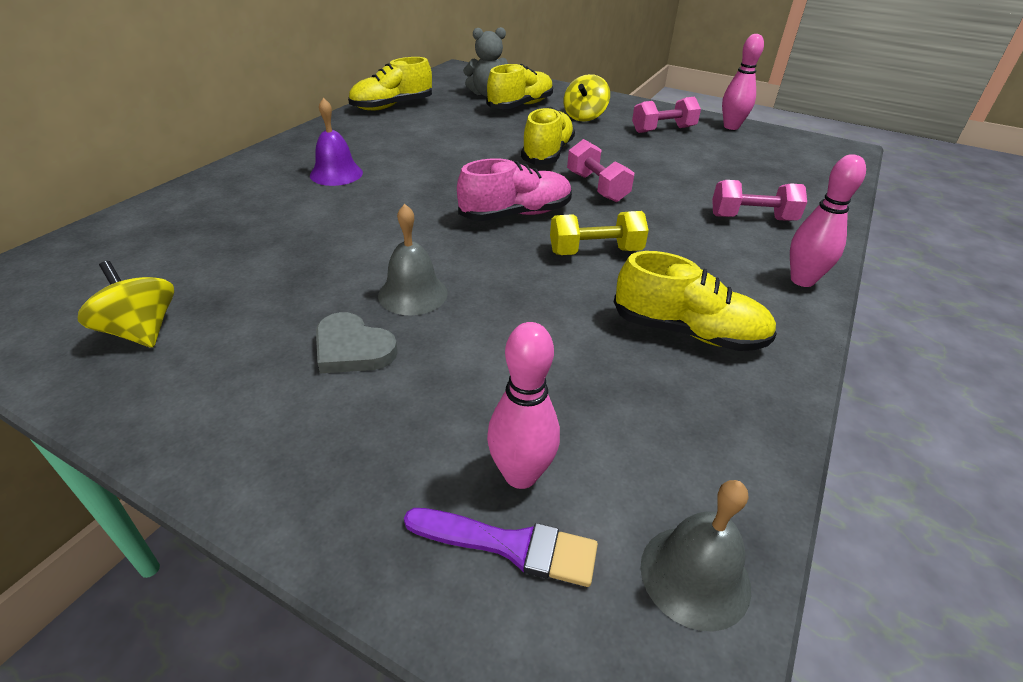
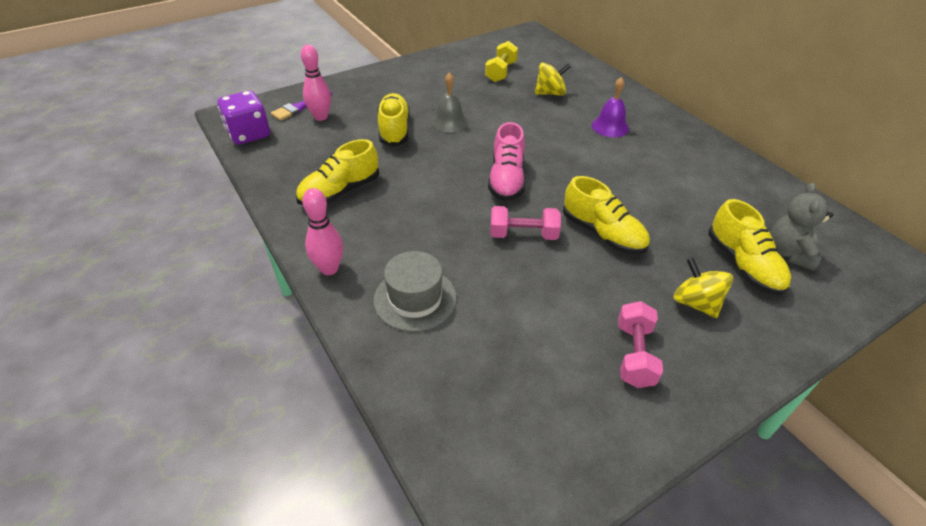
camera: 120 degrees right, 5 degrees up
yellow spinning top [78,261,174,348] -> yellow spinning top moved to [535,63,571,96]
grey heart [316,312,398,373] -> none
yellow shoe [348,57,432,110] -> yellow shoe moved to [378,93,410,147]
yellow dumbbell [550,211,649,255] -> yellow dumbbell moved to [485,41,518,82]
grey bell [641,480,751,632] -> purple dice [218,90,270,145]
pink dumbbell [712,180,807,221] -> grey hat [373,251,457,332]
pink bowling pin [722,34,764,130] -> none

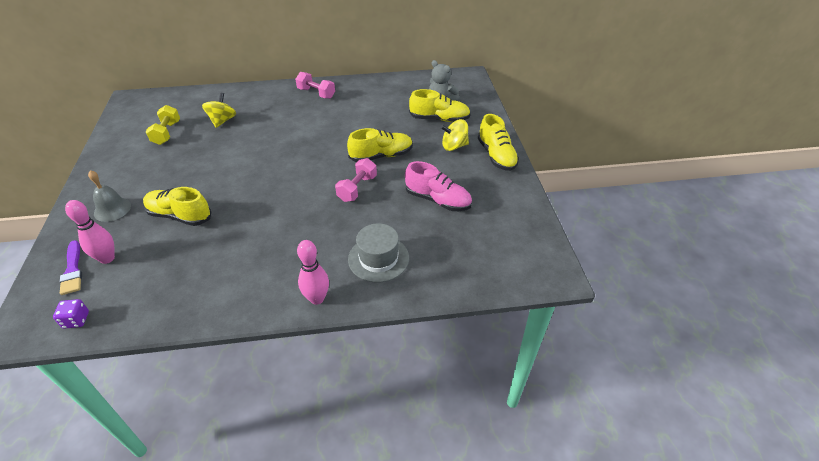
camera: 65 degrees left, 0 degrees up
purple dice [218,90,270,145] -> purple dice [53,299,89,329], size x0.52
yellow shoe [296,139,379,206] -> yellow shoe moved to [478,114,519,171]
grey bell [431,72,468,133] -> grey bell moved to [88,170,131,222]
yellow dumbbell [485,41,518,82] -> yellow dumbbell turned 45 degrees clockwise [146,105,180,145]
pink shoe [488,122,525,201] -> pink shoe moved to [405,161,472,211]
purple bell [592,77,629,137] -> none
pink dumbbell [618,301,663,388] -> pink dumbbell moved to [295,72,335,99]

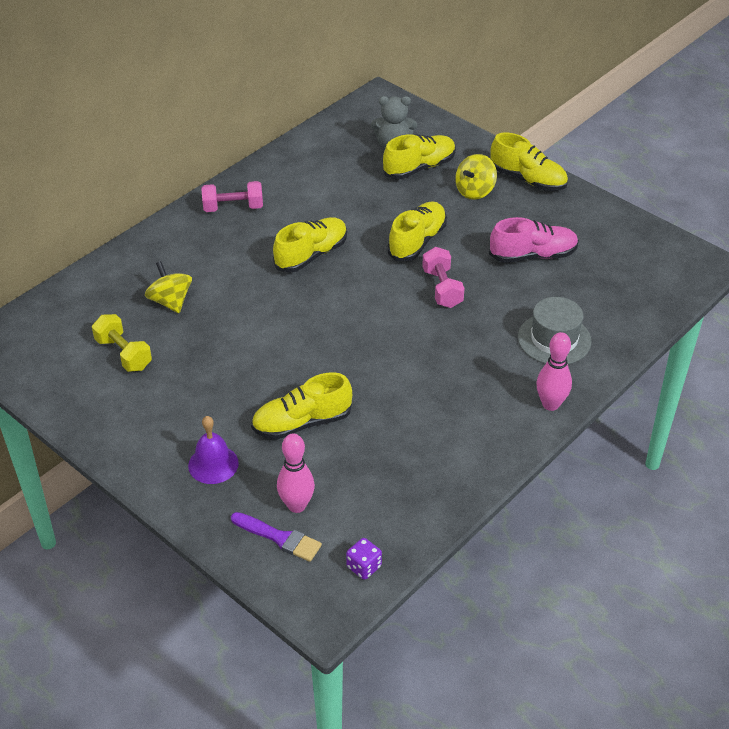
camera: 40 degrees left, 0 degrees up
grey bell [88,170,131,222] -> purple bell [188,416,239,484]
none -> yellow shoe [273,217,347,273]

